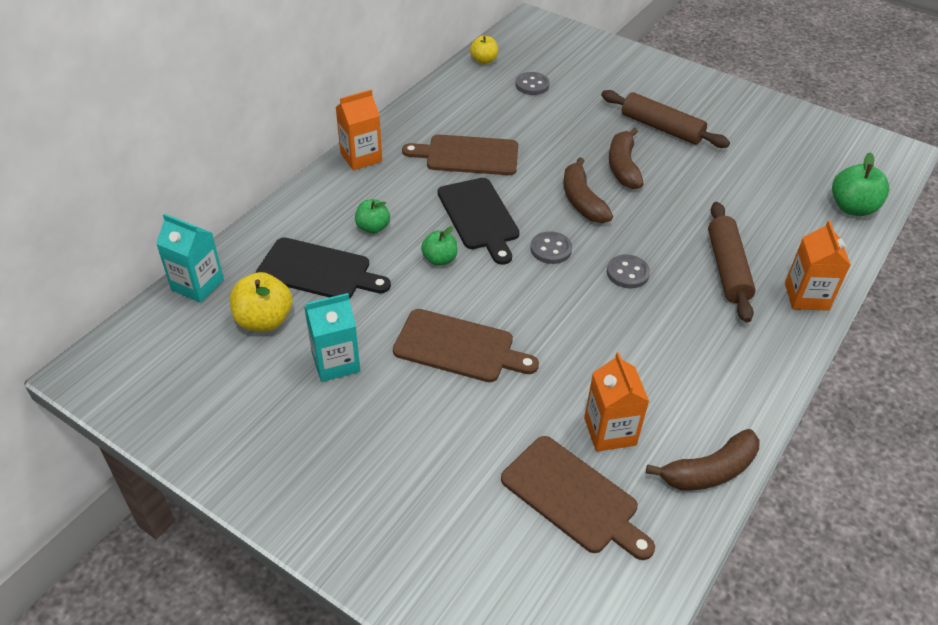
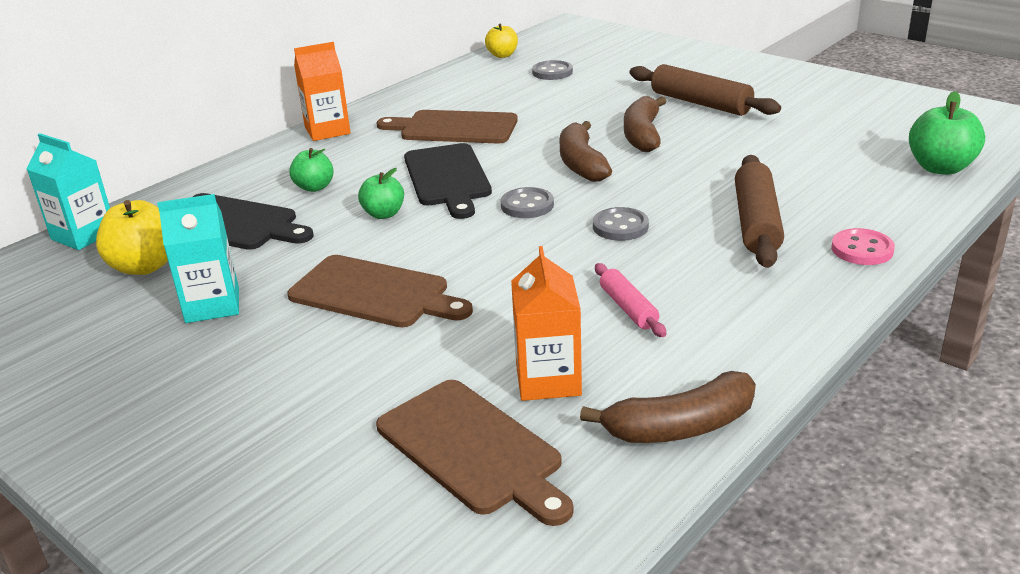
camera: 10 degrees right, 15 degrees down
orange carton [785,220,851,311] -> pink button [831,228,895,265]
none -> pink rolling pin [595,263,666,337]

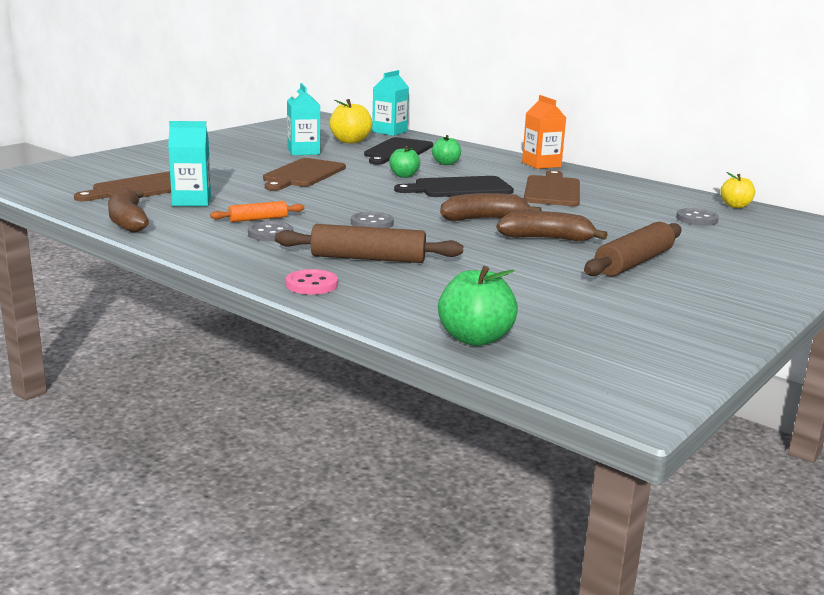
camera: 85 degrees right, 10 degrees down
grey button [501,187,554,218] -> grey button moved to [248,221,293,241]
orange carton [511,246,582,401] -> turquoise carton [168,121,211,206]
pink rolling pin [595,263,666,337] -> orange rolling pin [210,201,304,222]

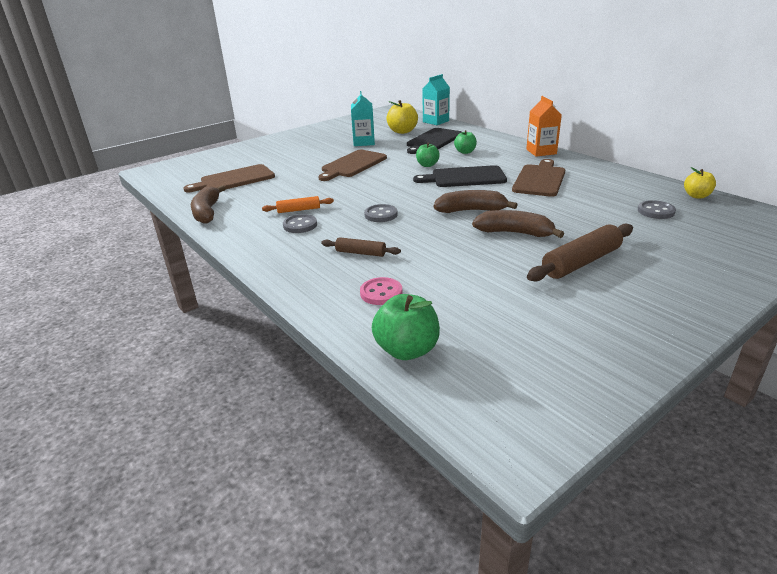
camera: 15 degrees right, 10 degrees up
turquoise carton [168,121,211,206] -> none
brown rolling pin [275,224,463,263] -> brown rolling pin [321,237,401,257], size x0.56
pink button [286,269,338,295] -> pink button moved to [360,277,402,305]

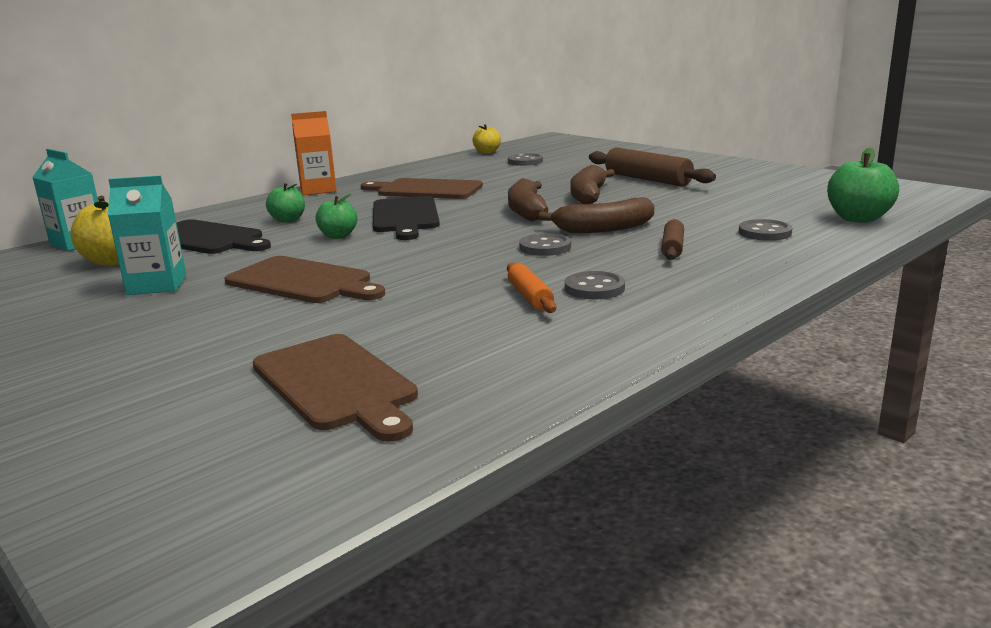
camera: 95 degrees left, 10 degrees down
brown banana [191,185,226,224] -> brown banana moved to [539,197,654,233]
pink button [360,277,402,305] -> grey button [739,219,792,241]

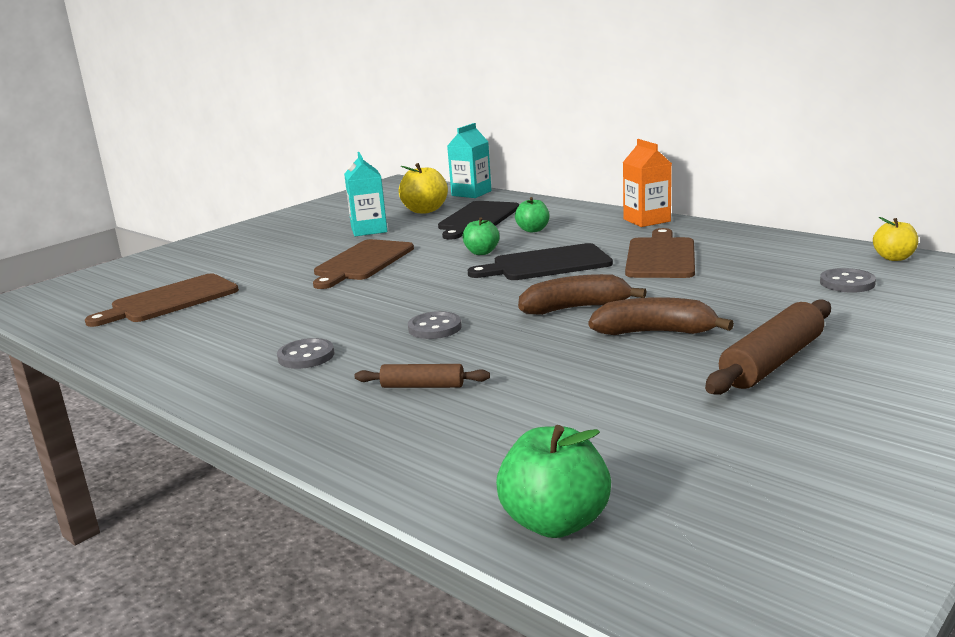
camera: 85 degrees right, 0 degrees up
orange rolling pin [507,263,556,313] -> none
brown banana [539,197,654,233] -> none
grey button [739,219,792,241] -> none

